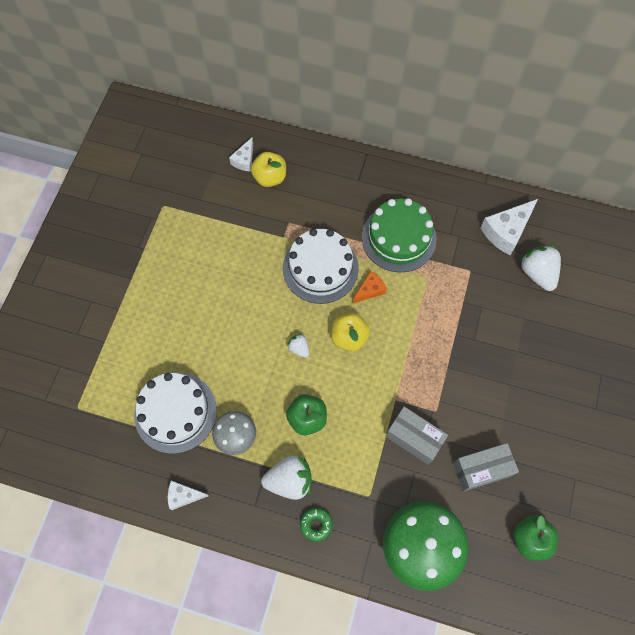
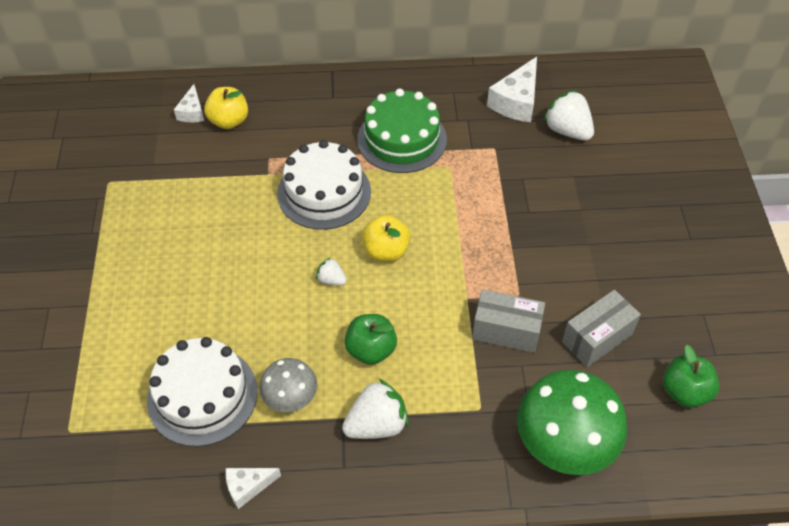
camera: 20 degrees left, 15 degrees down
green donut [300,508,333,542] -> none
orange cheese [353,271,387,303] -> none

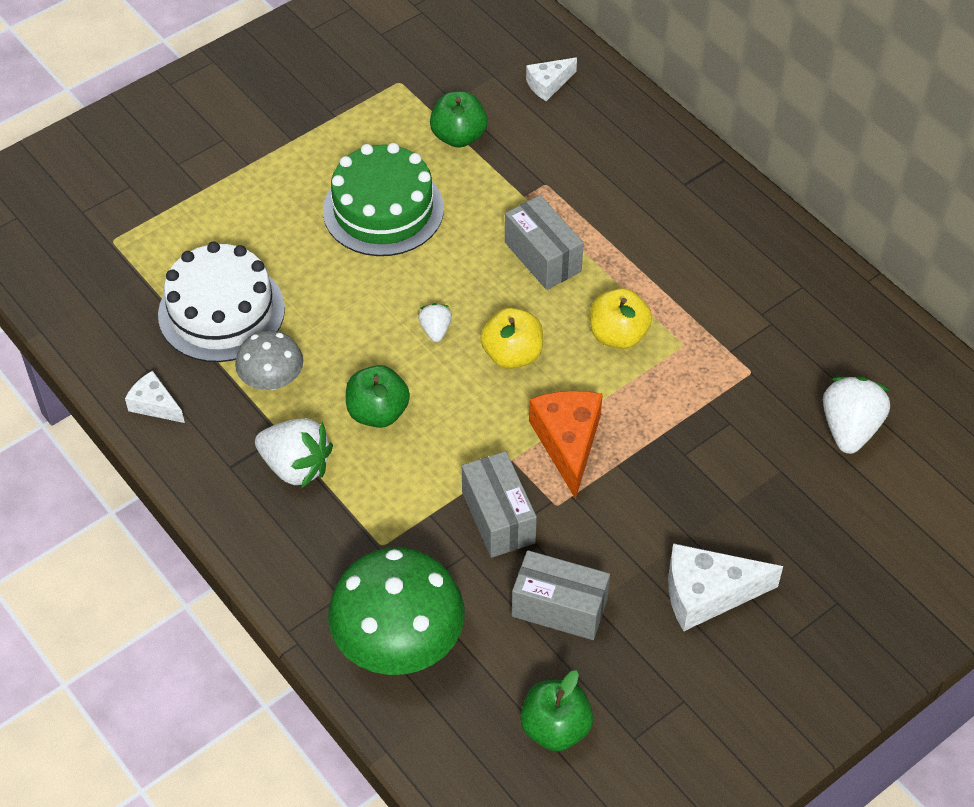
camera: 55 degrees right, 0 degrees up
yellow apple [204,87,248,129] -> yellow apple moved to [590,288,652,349]
white cake [277,140,371,230] -> grey box [505,195,584,290]
green cake [357,89,447,173] -> green cake moved to [323,143,444,256]
white cheese [487,57,537,122] -> white cheese moved to [668,543,783,631]
none -> green apple [430,91,488,148]
none -> orange cheese [529,391,603,499]

